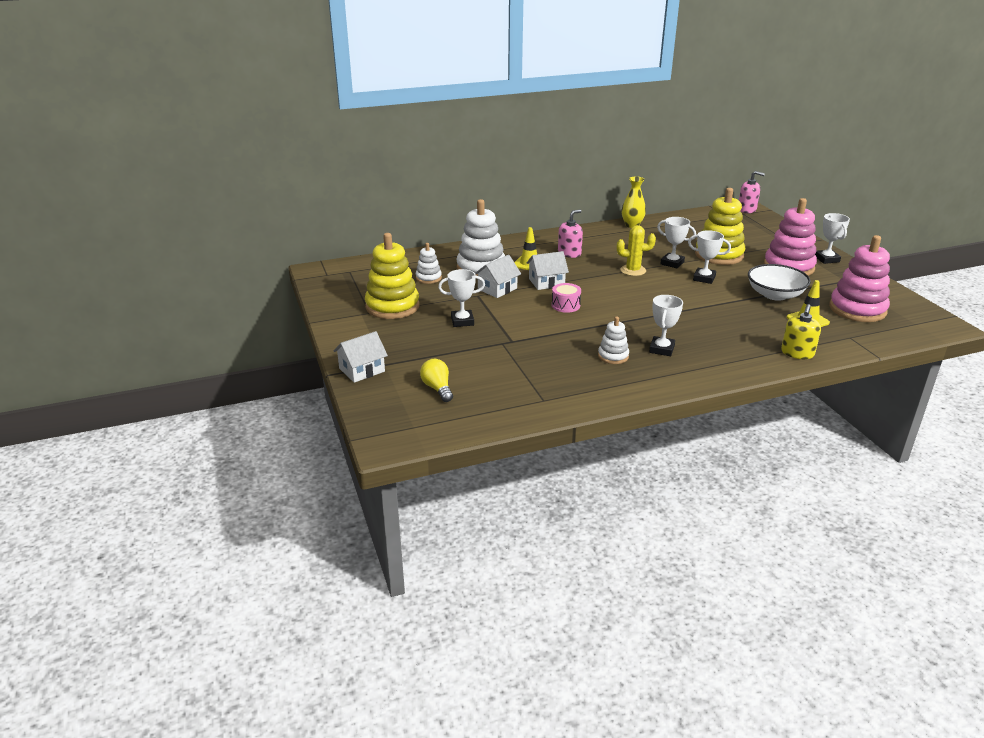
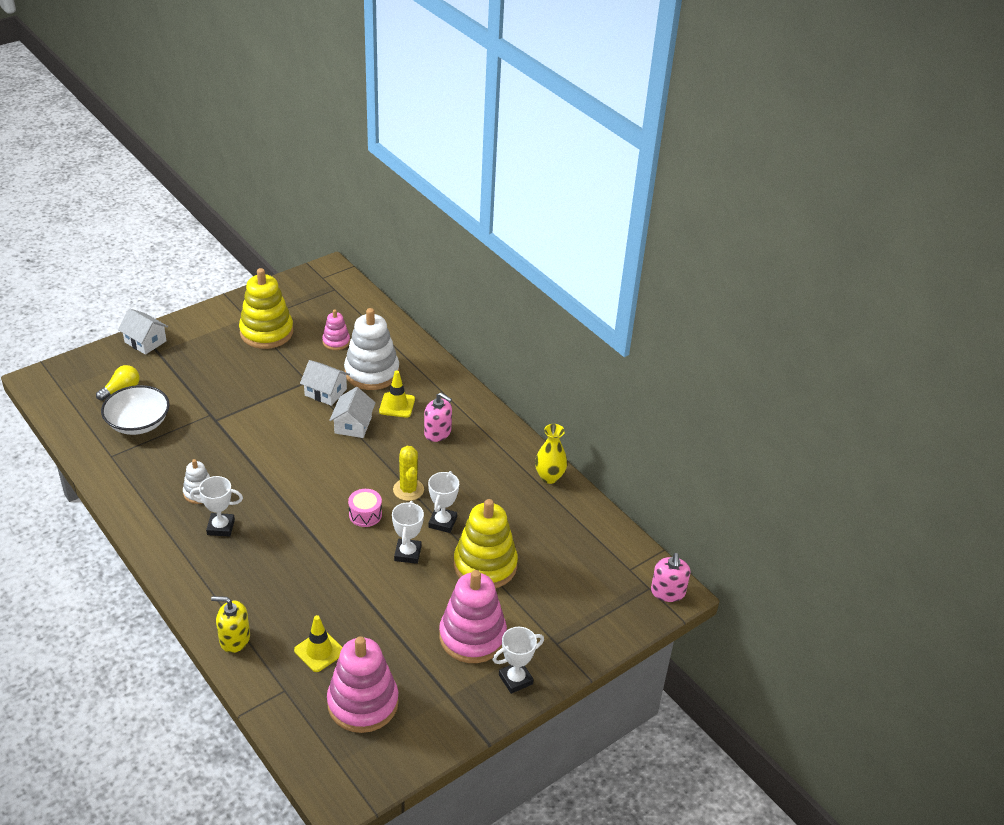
camera: 70 degrees right, 10 degrees up
white stacking toy [416,243,442,284] -> pink stacking toy [322,309,350,350]
white trophy [438,269,485,327] -> none
white house [527,251,569,290] -> white house turned 45 degrees clockwise [329,387,376,438]
pink drum [552,283,581,313] -> pink drum moved to [348,489,382,527]
white bowl [748,264,811,301] -> white bowl moved to [101,385,170,435]

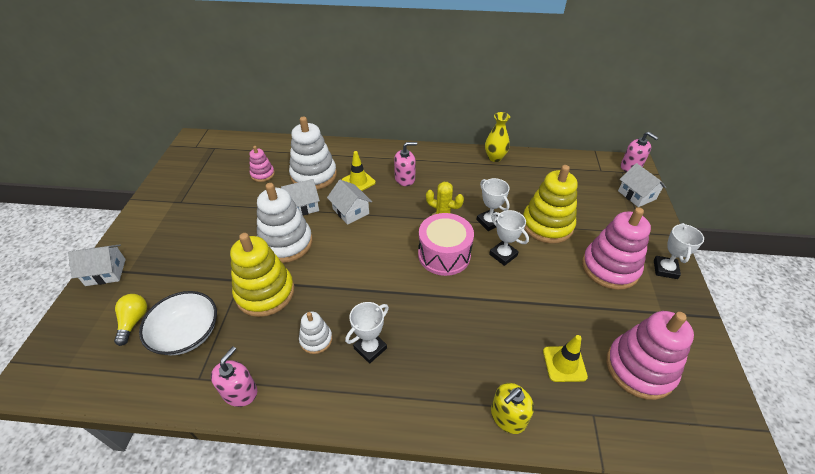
camera: 45 degrees left, 5 degrees up
yellow stacking toy [239,268,293,349] -> yellow stacking toy moved to [230,233,295,317]
pink drum [348,489,382,527] -> pink drum [418,213,474,276], size x1.81
none -> pink soap dispenser [211,346,257,407]
none -> white stacking toy [257,183,313,263]
none -> white house [618,163,667,207]

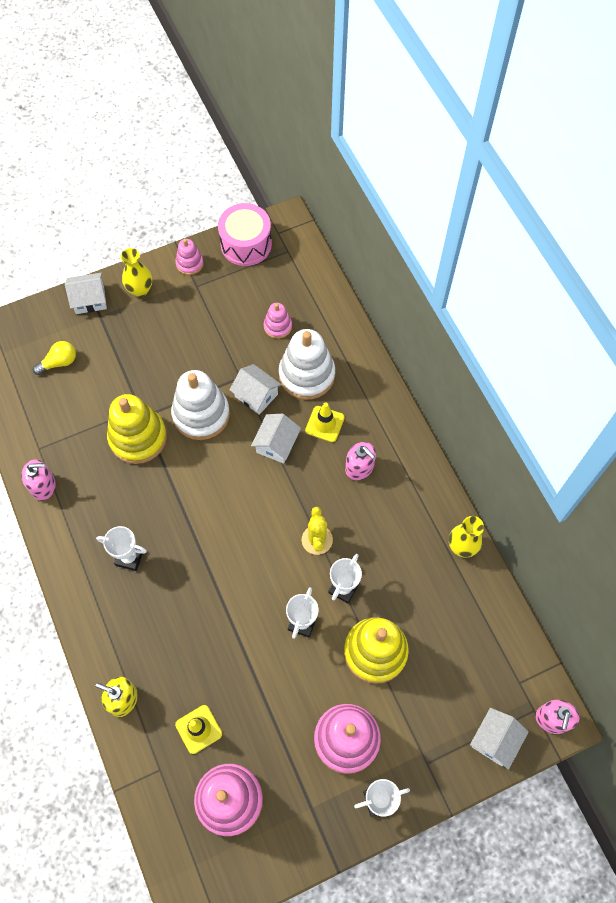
camera: 60 degrees right, 20 degrees up
white house [68,244,126,286] -> white house turned 60 degrees counterclockwise [65,273,107,314]
white bowl [139,291,217,355] -> none
white stacking toy [299,312,332,354] -> none
pink drum [418,213,474,276] -> pink drum moved to [218,203,272,266]
none -> yellow vase [121,248,152,297]
none -> pink stacking toy [176,239,204,275]

